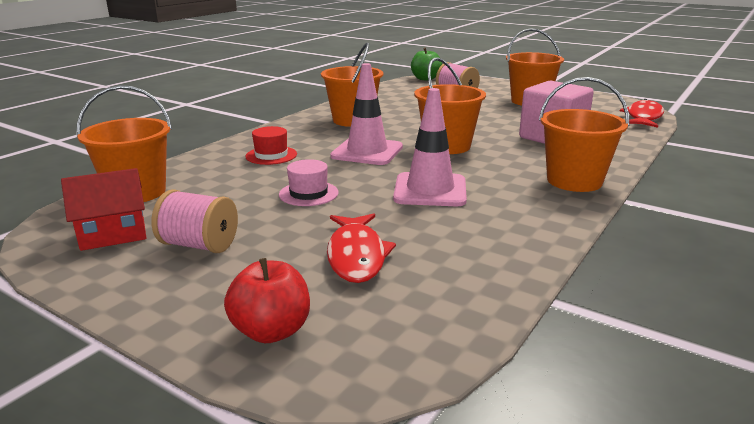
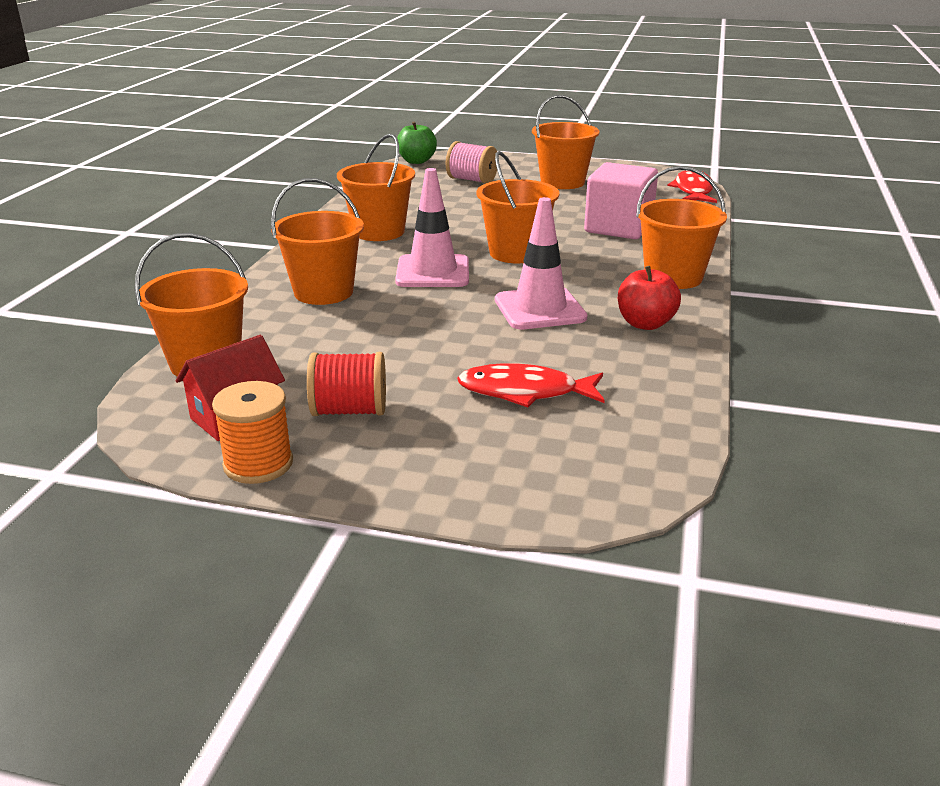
camera: 20 degrees left, 5 degrees up
pink spool [151,189,238,253] -> red spool [307,352,386,416]
red apple [224,258,310,343] -> red apple moved to [618,266,681,330]
red hat [246,126,297,165] -> orange bucket [271,178,364,305]
pink hat [279,159,339,206] -> none
red fish [327,214,396,283] -> red fish turned 120 degrees clockwise [457,363,605,407]
none -> orange spool [212,381,293,484]

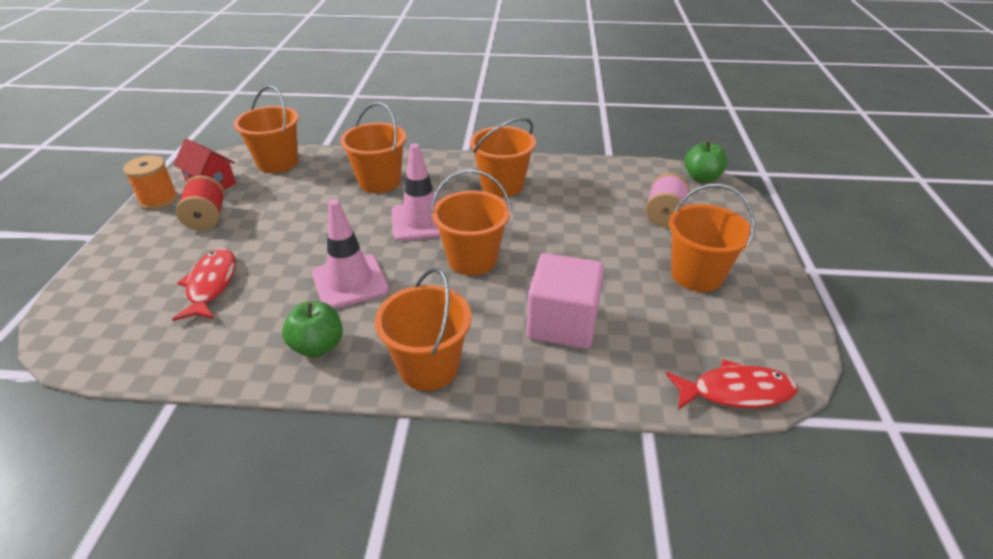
camera: 80 degrees right, 10 degrees up
red apple [618,266,681,330] -> green apple [282,301,343,358]

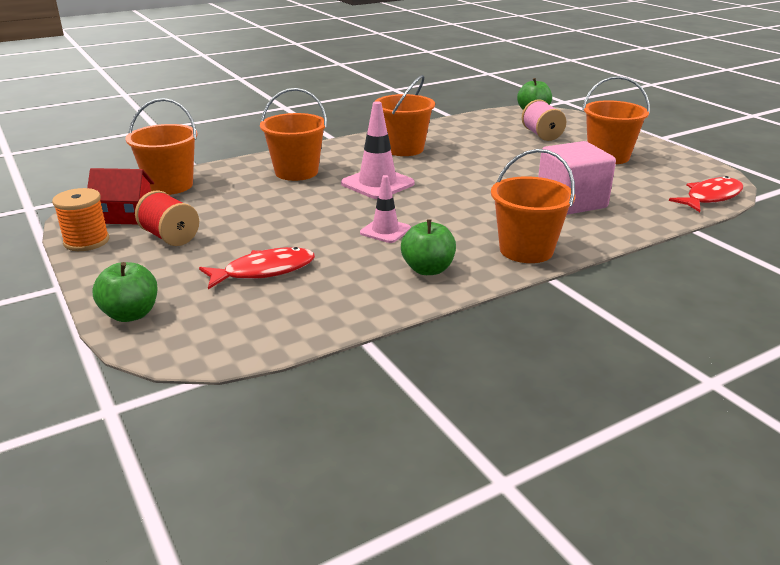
camera: 35 degrees left, 10 degrees down
red fish [172,248,236,321] -> red fish turned 105 degrees clockwise [199,247,315,289]
pink traffic cone [312,199,389,309] -> pink traffic cone [360,175,411,243], size x0.62
orange bucket [430,169,511,275] -> none
none -> green apple [93,262,158,322]

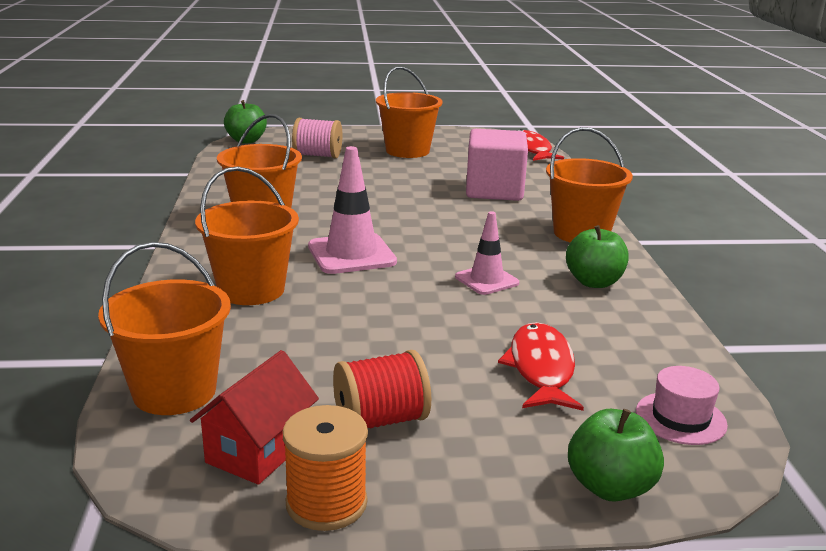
camera: 65 degrees left, 5 degrees down
none -> pink hat [636,366,728,445]

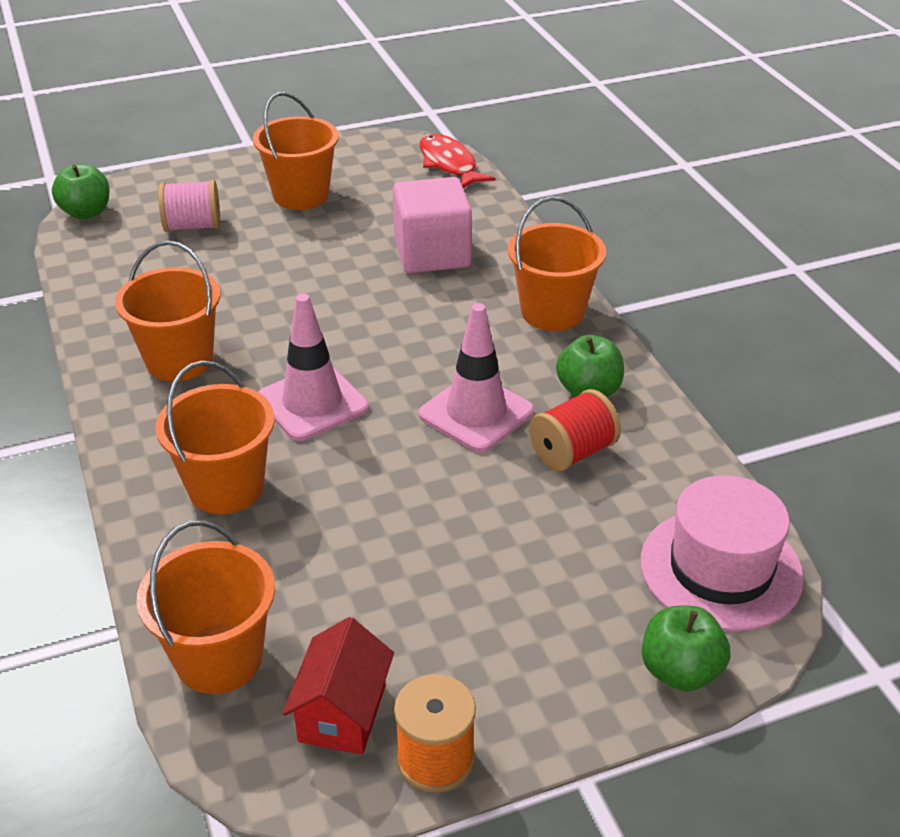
camera: 15 degrees left, 15 degrees up
red spool [333,350,431,428] -> red spool moved to [529,389,621,472]
pink traffic cone [455,211,519,295] -> pink traffic cone [419,303,534,452], size x1.61
red fish [498,322,584,411] -> none
pink hat [636,366,728,445] -> pink hat [641,475,804,631], size x1.86

